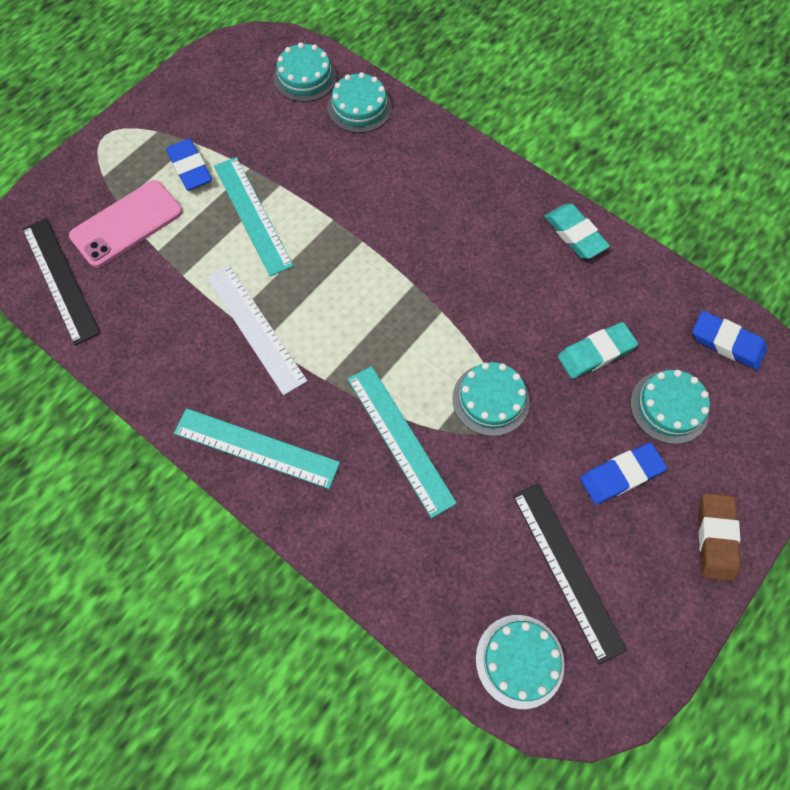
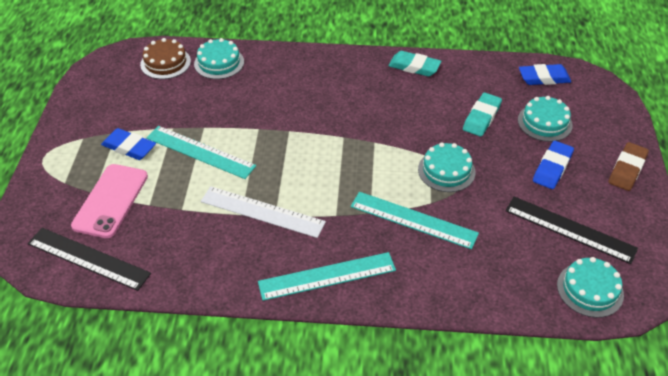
camera: 35 degrees left, 20 degrees down
turquoise cake [274,43,337,102] -> brown cake [140,38,191,79]
brown eraser [699,493,741,581] -> brown eraser turned 60 degrees clockwise [608,142,649,191]

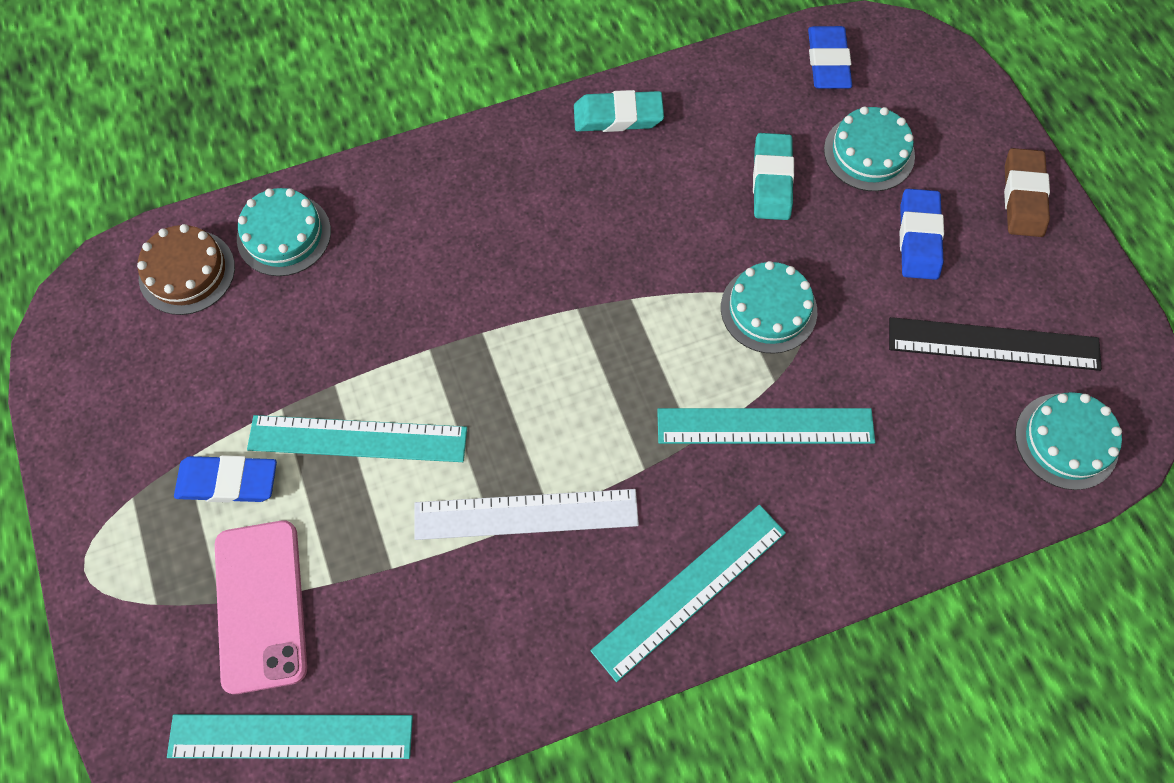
camera: 25 degrees left, 20 degrees up
black ruler [27,228,151,291] -> turquoise ruler [167,714,413,759]
blue eraser [519,64,571,85] -> blue eraser turned 60 degrees counterclockwise [808,26,852,89]

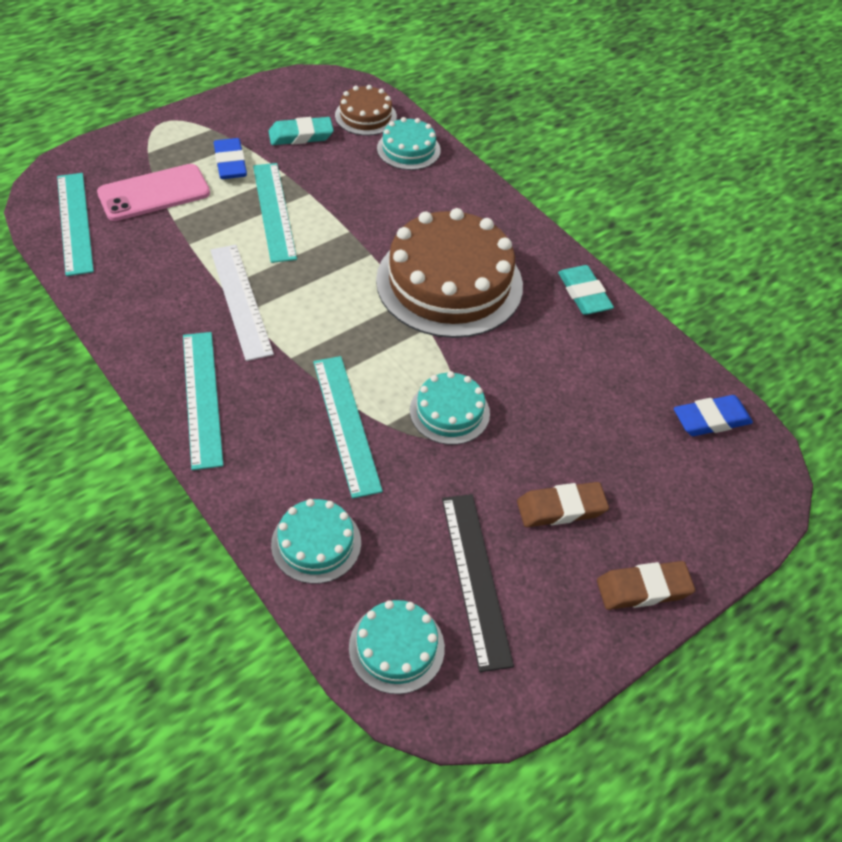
camera: 70 degrees right, 15 degrees down
turquoise ruler [590,505,786,682] -> turquoise ruler turned 45 degrees clockwise [183,332,224,470]
turquoise eraser [753,133,794,220] -> turquoise eraser moved to [268,117,334,145]
turquoise cake [824,106,915,191] -> turquoise cake moved to [271,499,361,584]
blue eraser [900,189,944,280] -> brown eraser [517,482,609,527]
none -> brown cake [376,208,523,338]

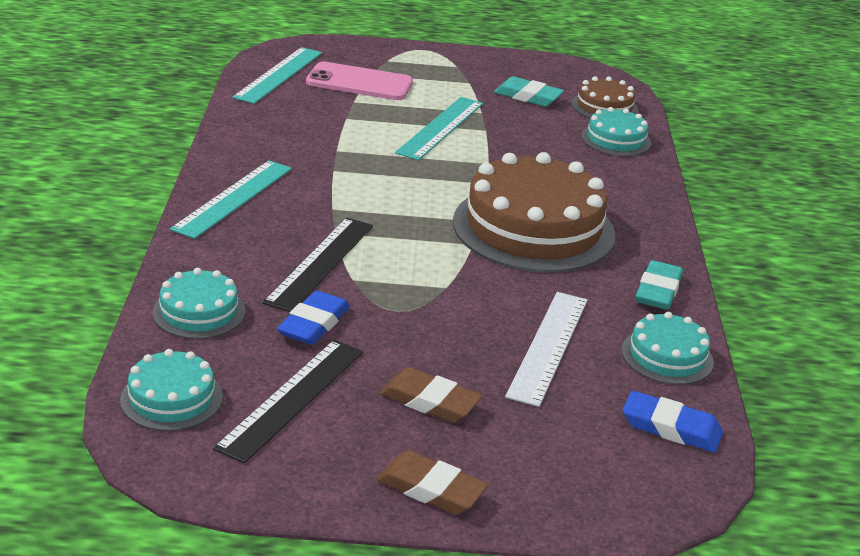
camera: 40 degrees right, 20 degrees down
white ruler [211,245,274,361] -> white ruler moved to [505,292,588,407]
blue eraser [214,138,247,179] -> blue eraser moved to [277,291,350,345]
turquoise ruler [313,356,383,499] -> black ruler [263,218,373,312]
turquoise cake [410,371,490,445] -> turquoise cake moved to [622,312,714,385]

